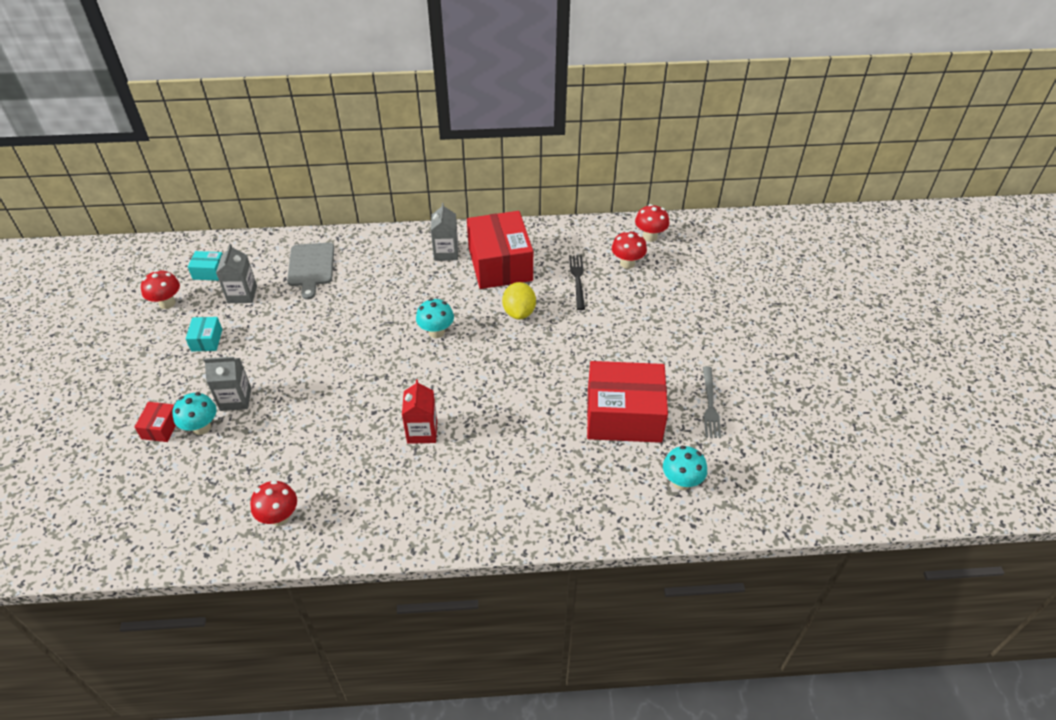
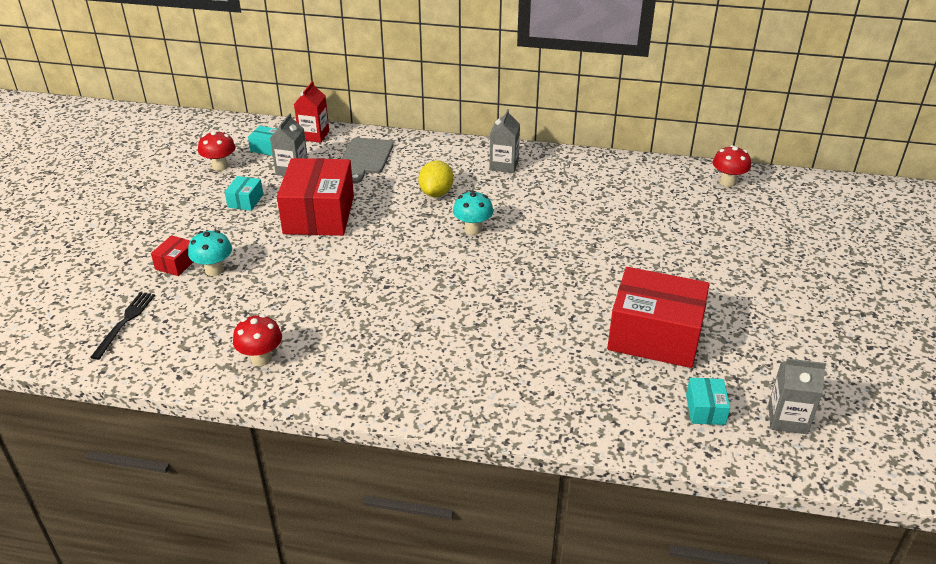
camera: 15 degrees right, 10 degrees down
grey carton [204,357,251,411] -> grey carton moved to [768,359,826,434]
red carton [402,379,437,444] -> red carton moved to [294,81,329,143]
red box [467,211,533,289] -> red box moved to [277,158,354,236]
yellow lemon [502,282,536,320] -> yellow lemon moved to [418,160,454,197]
black fork [569,255,585,310] -> black fork moved to [90,292,155,360]
red mushroom [612,231,647,269] -> none
turquoise mushroom [663,446,707,490] -> turquoise box [686,378,730,425]
grey fork [703,366,721,438] -> none

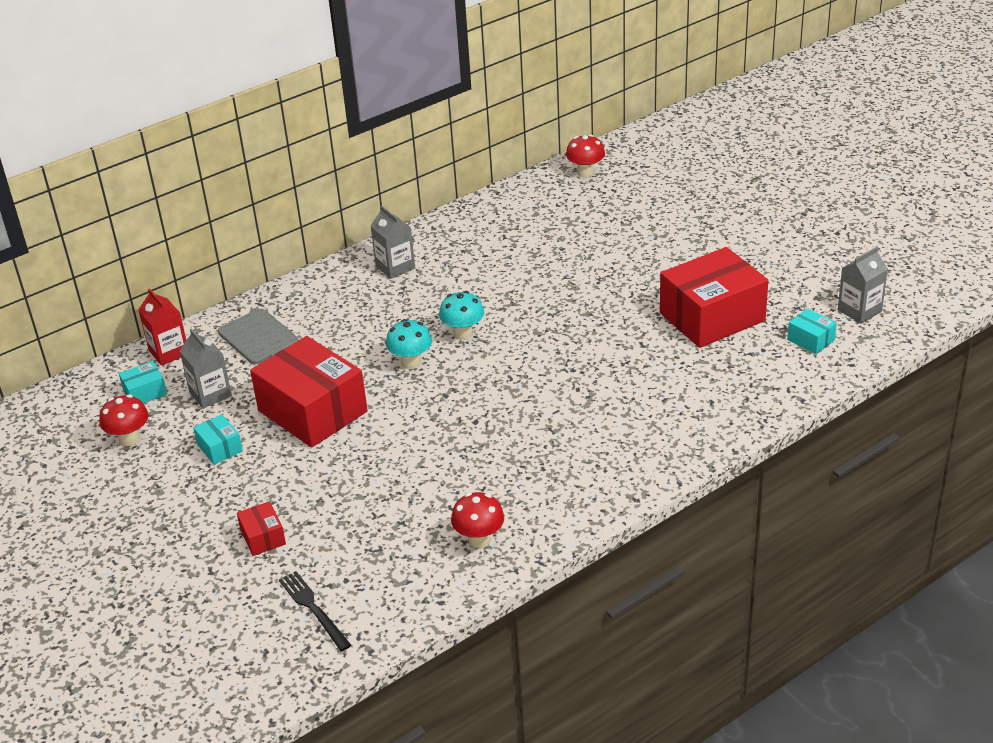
camera: 45 degrees left, 0 degrees up
turquoise mushroom [188,230,232,276] -> turquoise mushroom moved to [386,319,432,369]
yellow lemon [418,160,454,197] -> none

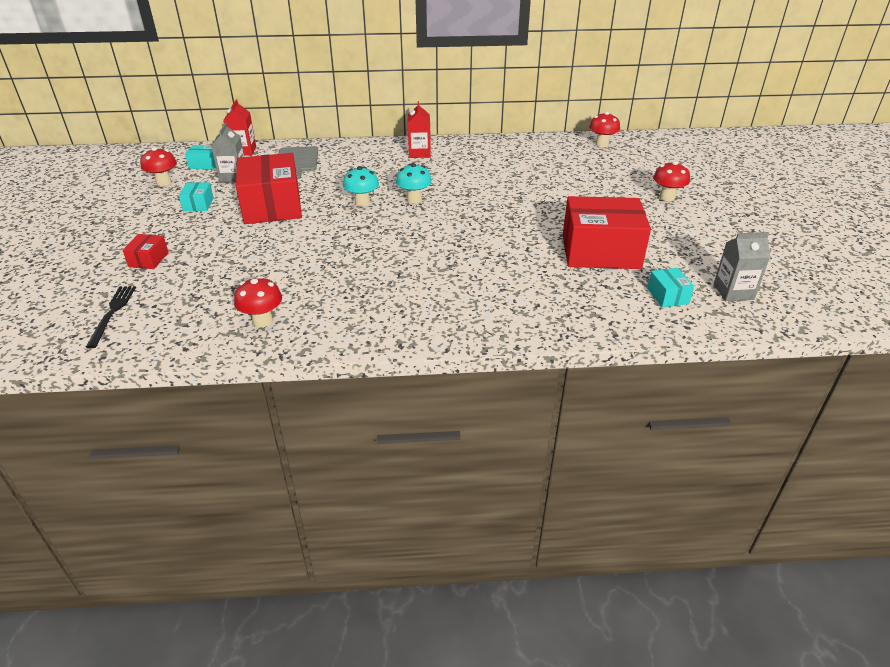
camera: 30 degrees right, 0 degrees up
grey carton [371,206,415,279] -> red carton [408,101,431,158]
none -> red mushroom [653,161,690,201]

